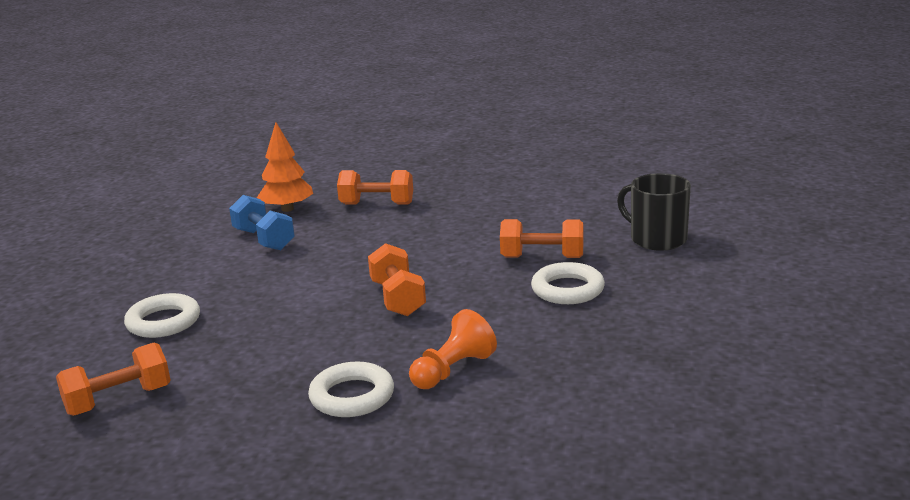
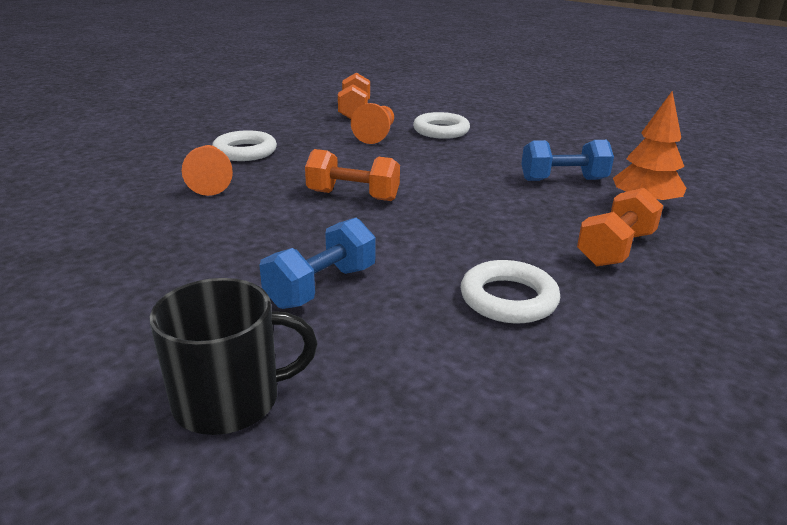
camera: 120 degrees right, 5 degrees up
orange dumbbell [500,219,584,258] -> blue dumbbell [259,218,376,309]
white ring [531,262,605,304] -> white ring moved to [461,260,560,323]
none -> orange pawn [351,103,394,144]

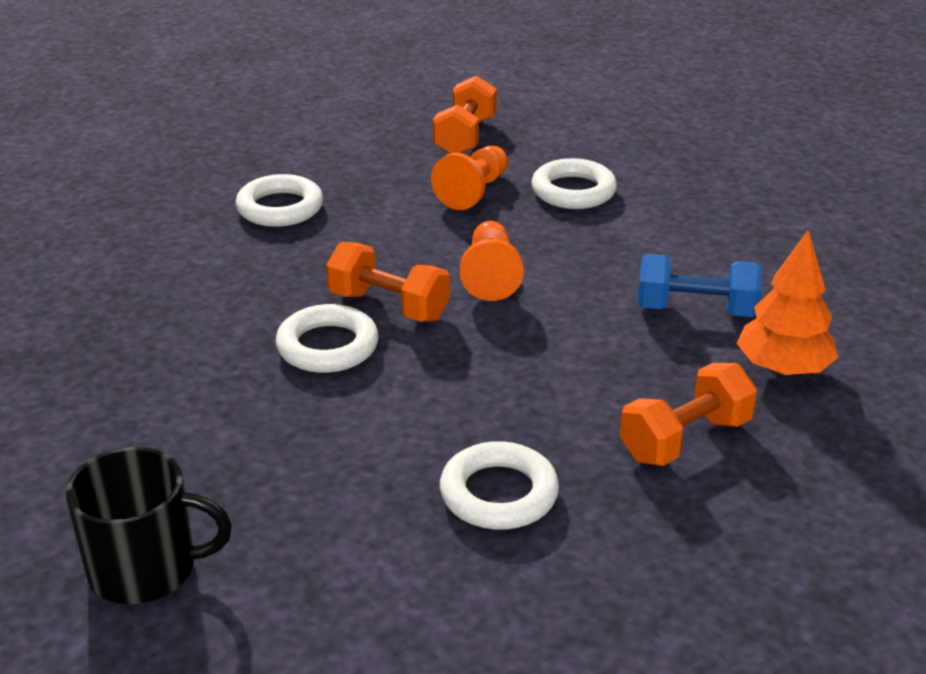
camera: 15 degrees right, 5 degrees up
orange pawn [182,145,233,196] -> orange pawn moved to [460,221,524,301]
blue dumbbell [259,218,376,309] -> none
none -> white ring [275,304,379,373]

